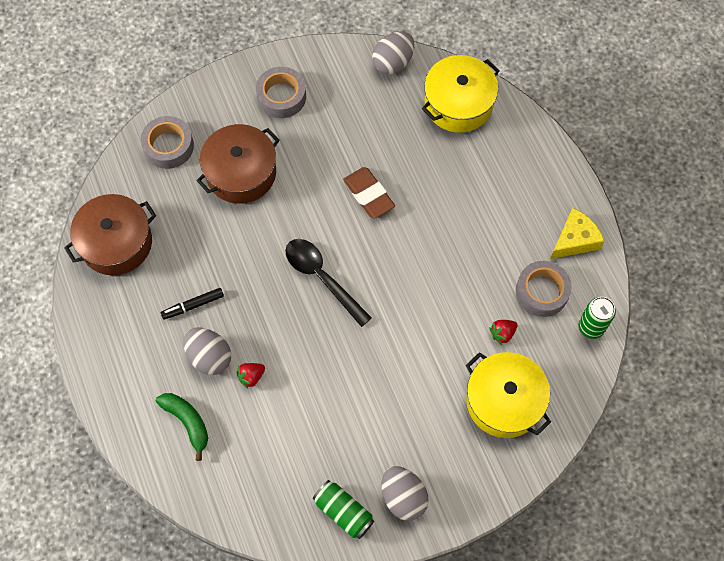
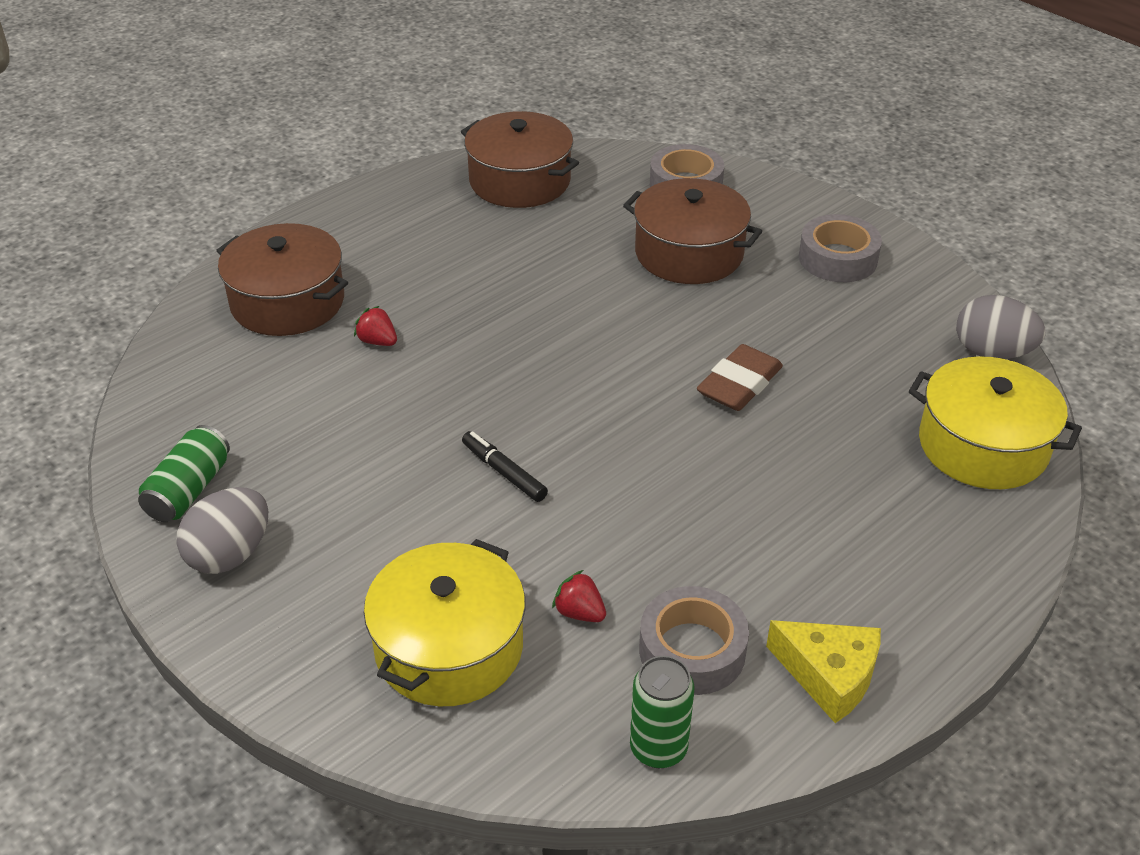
camera: 70 degrees right, 25 degrees down
green banana [156,393,208,461] -> brown pot [216,223,348,336]
black marker [161,288,224,320] -> black marker moved to [462,431,548,502]
grey egg [183,328,231,375] -> none
black spoon [285,239,372,327] -> none

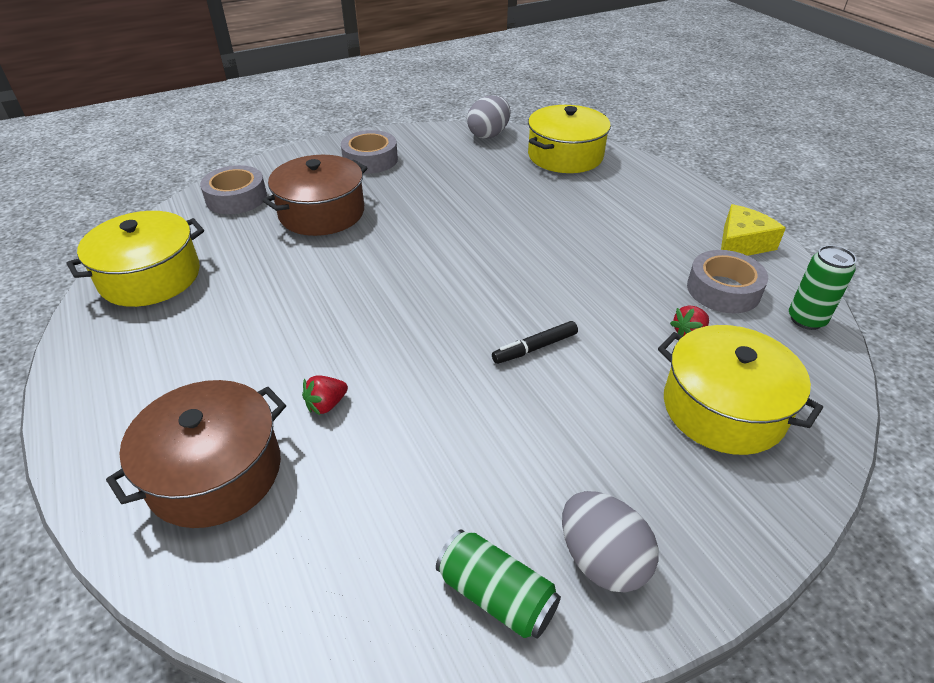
camera: 75 degrees left, 0 degrees up
brown pot [461,111,579,208] -> yellow pot [67,211,204,307]
brown eraser [697,344,783,411] -> none

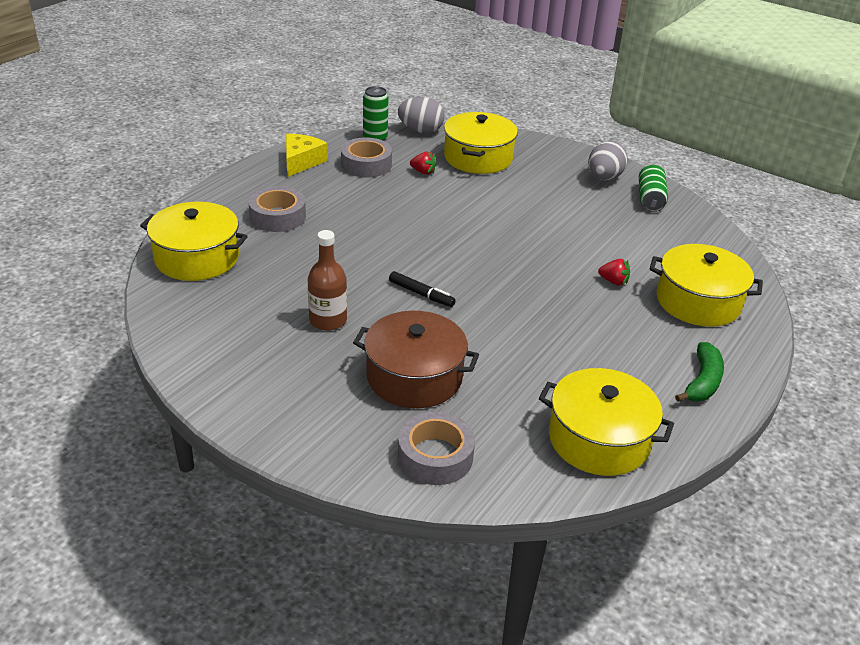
camera: 120 degrees left, 5 degrees down
brown pot [106,380,286,528] -> yellow pot [650,244,763,327]
grey tape [341,130,398,174] -> grey tape moved to [248,186,306,232]
grey egg [467,95,510,139] -> grey egg moved to [398,97,445,133]
black marker [492,321,578,364] -> black marker moved to [389,271,456,307]
yellow cheese [721,204,786,256] -> yellow cheese turned 90 degrees clockwise [286,134,328,177]
none -> brown bottle [308,230,347,331]
none -> green banana [675,342,724,402]

